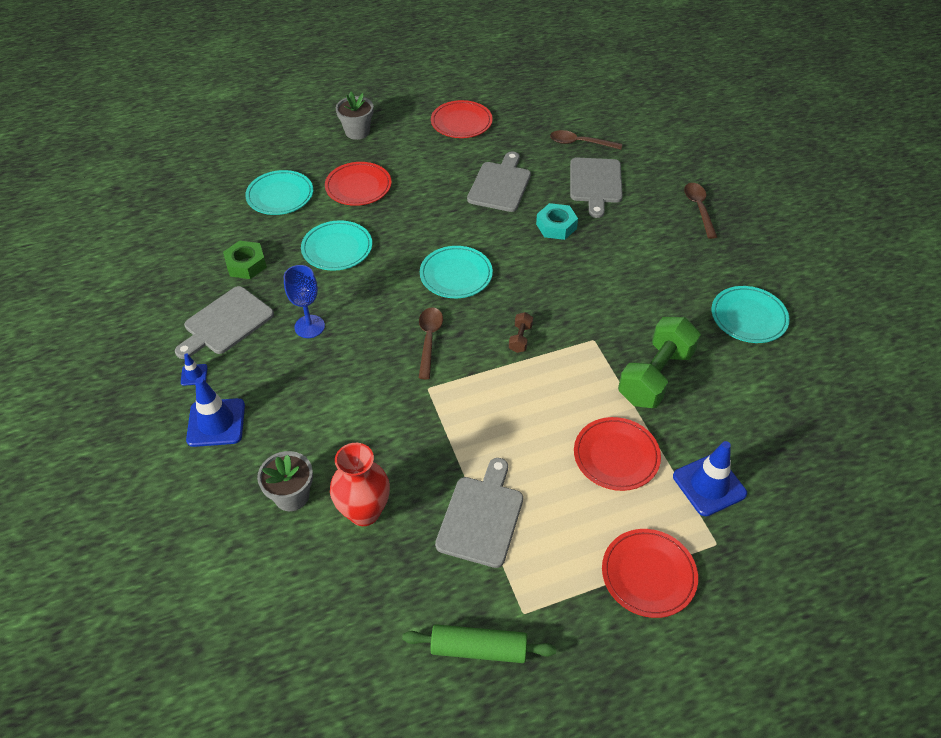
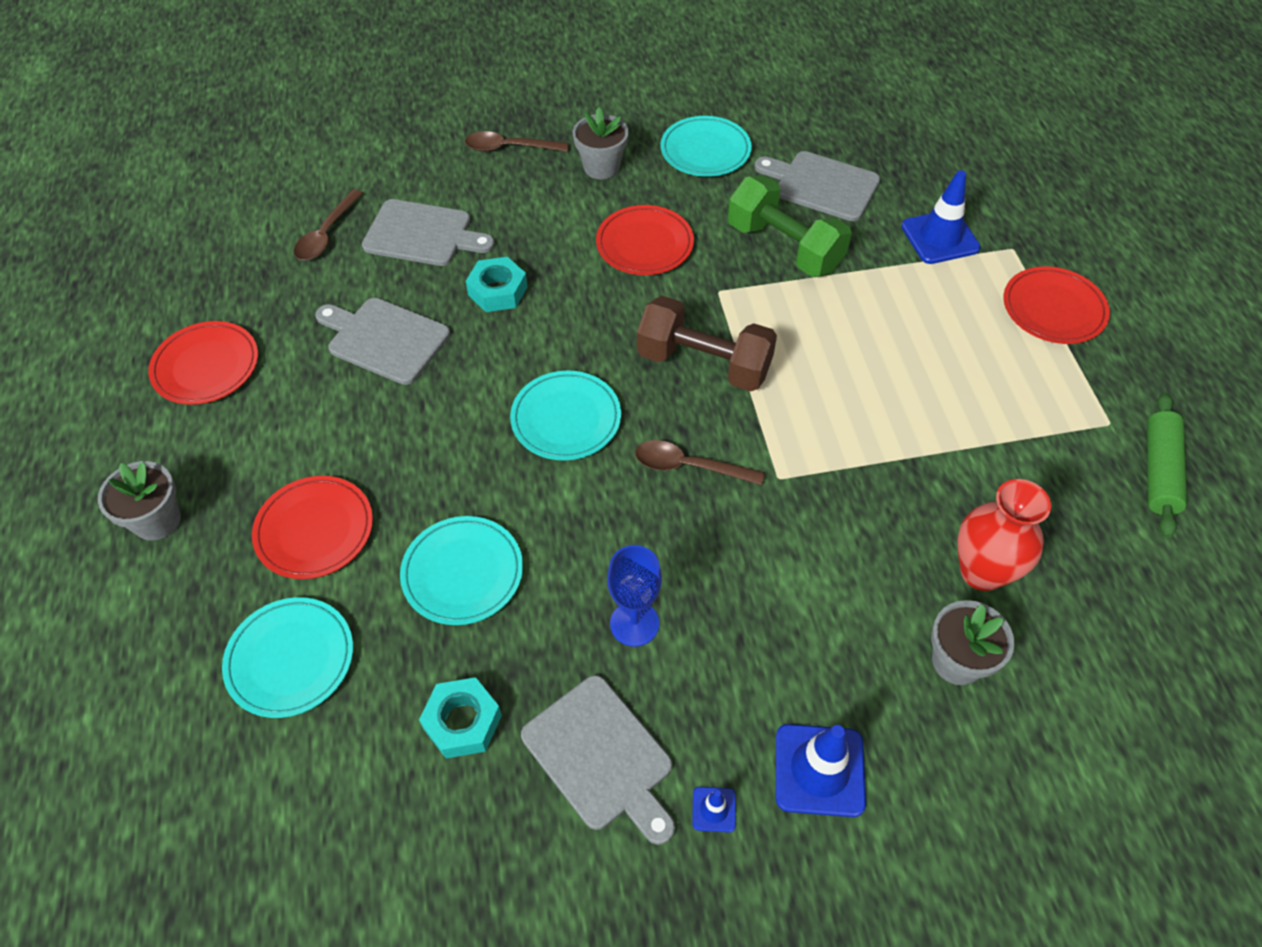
camera: 80 degrees left, 5 degrees up
green nut [223,241,267,279] -> turquoise nut [419,677,502,759]
grey cutting board [435,458,523,568] -> grey cutting board moved to [754,151,880,221]
brown dumbbell [509,312,533,353] -> brown dumbbell [637,296,777,392], size x2.33
red plate [574,417,661,491] -> red plate moved to [596,205,694,275]
none -> grey flower pot [573,107,629,179]

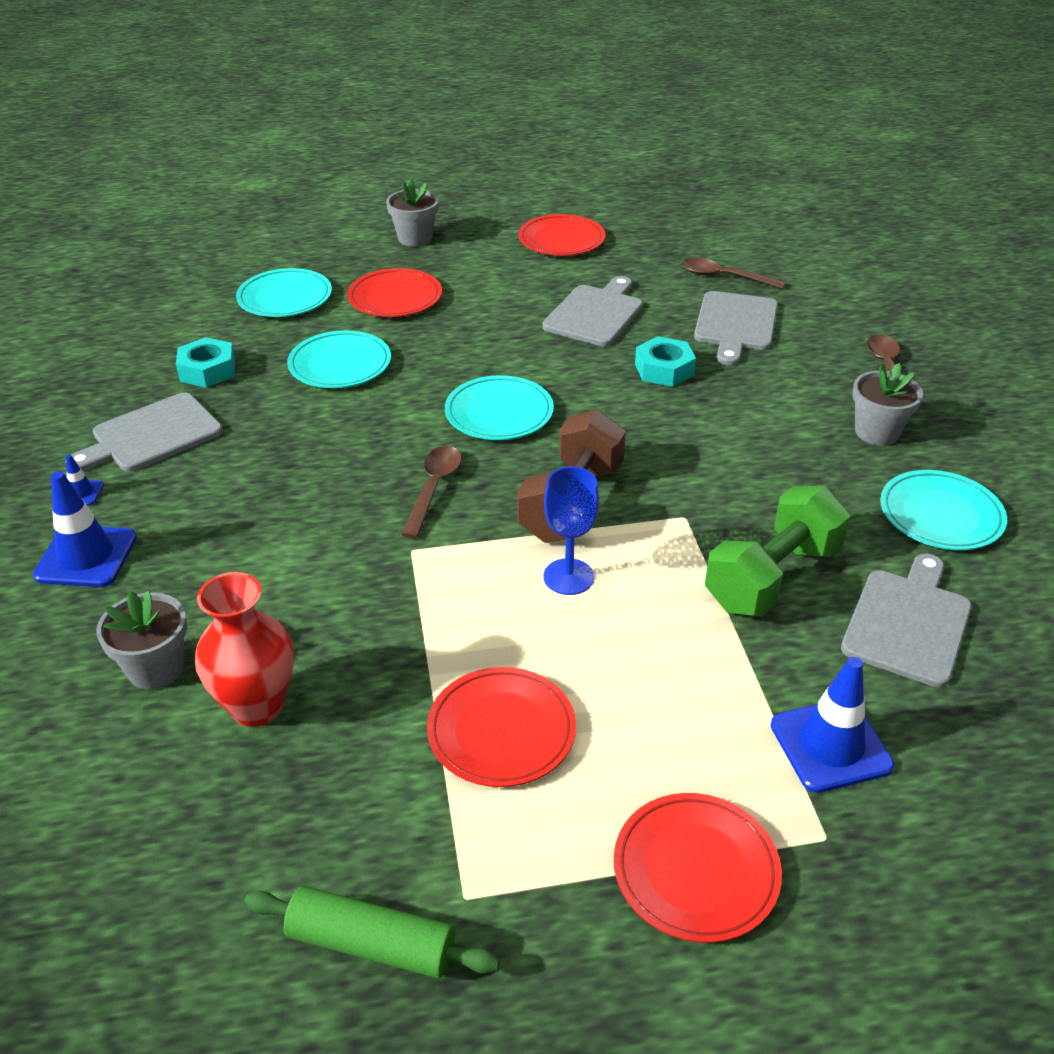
camera: 90 degrees right, 15 degrees down
red plate [596,205,694,275] -> red plate moved to [427,667,576,787]
blue goblet [607,545,662,647] -> blue goblet moved to [544,466,599,595]

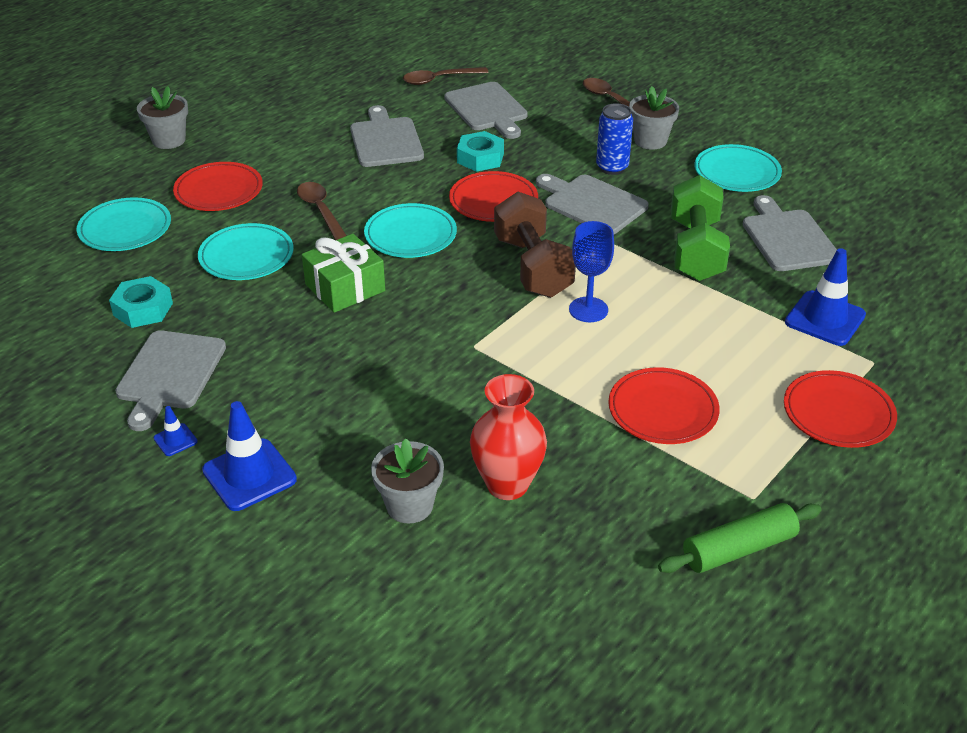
camera: 40 degrees left, 0 degrees up
brown spoon [401,446,462,538] -> brown spoon moved to [297,182,347,240]
red plate [518,214,605,256] -> red plate moved to [449,171,538,222]
none -> green gift [302,234,385,313]
none -> grey cutting board [536,174,649,234]
none -> blue can [596,103,633,175]

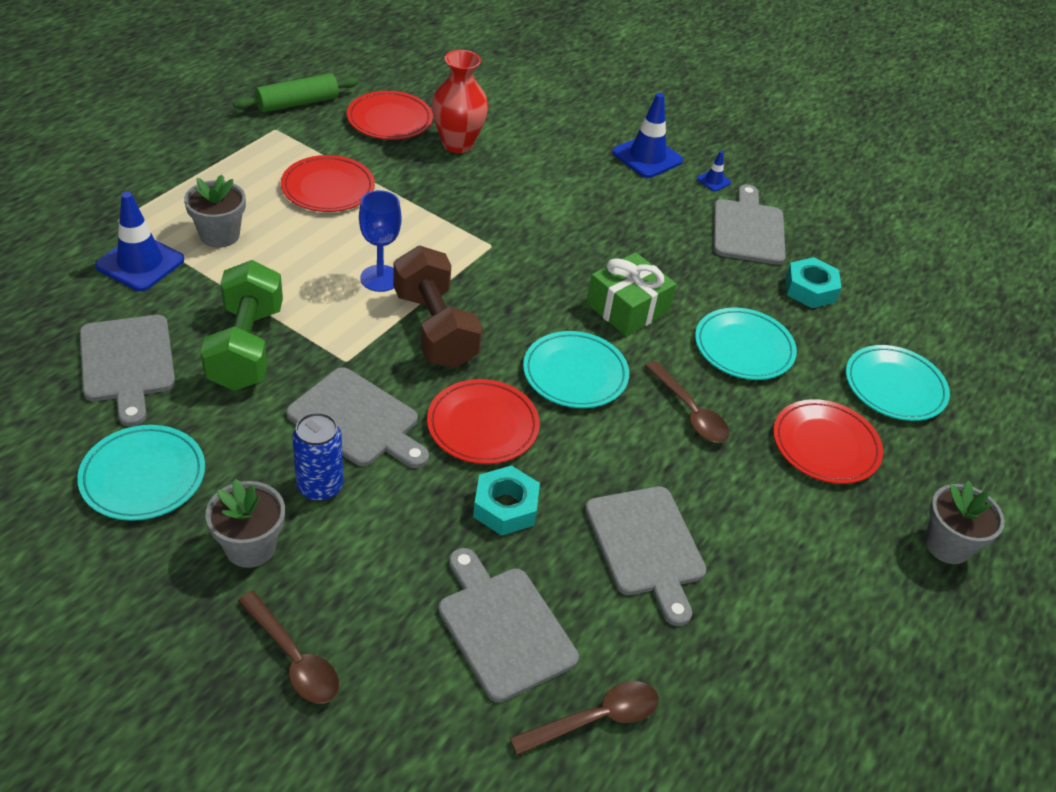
camera: 170 degrees right, 5 degrees up
grey flower pot [371,438,444,523] -> grey flower pot moved to [184,174,246,248]
red plate [784,370,897,448] -> red plate moved to [347,91,433,140]

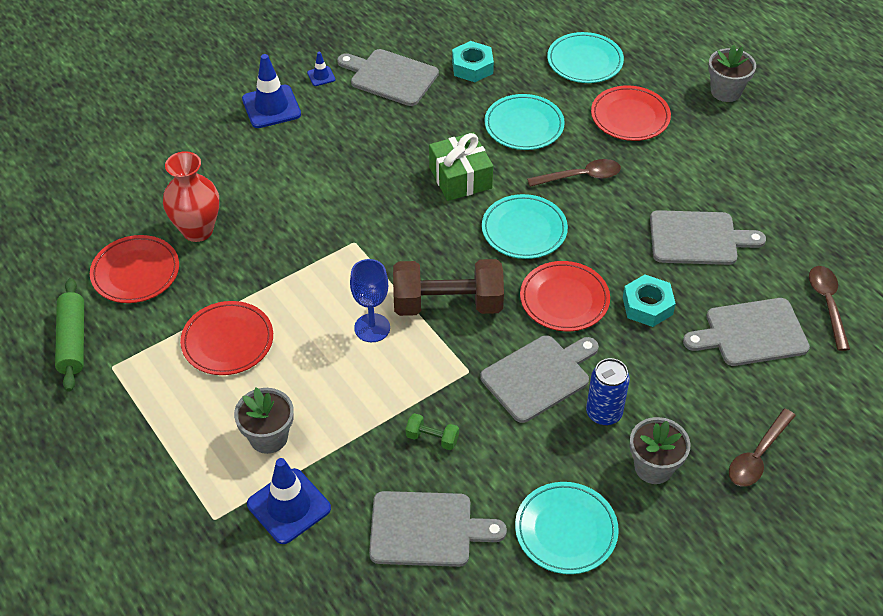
camera: 65 degrees left, 5 degrees up
green dumbbell [200,260,283,391] -> green dumbbell [406,413,459,450], size x0.43
brown spoon [238,591,339,704] -> brown spoon turned 150 degrees clockwise [729,409,796,487]

